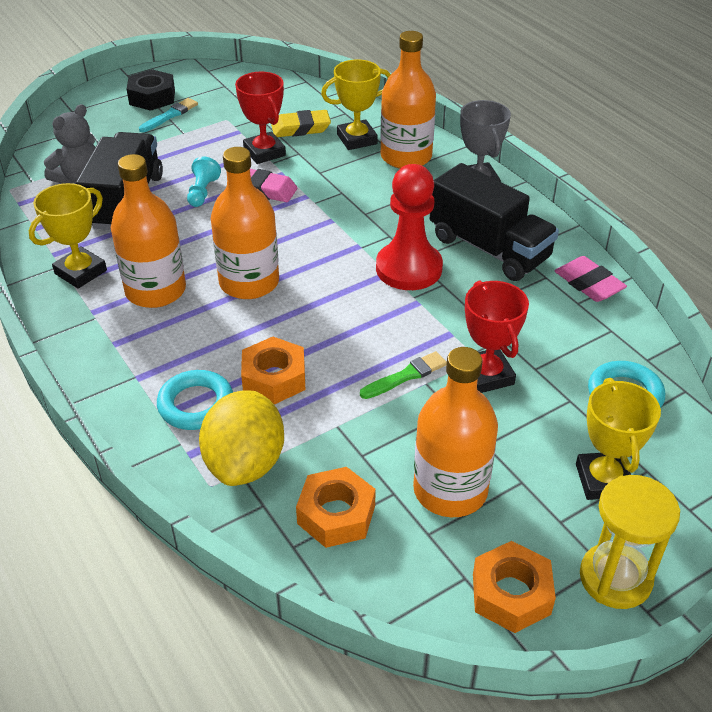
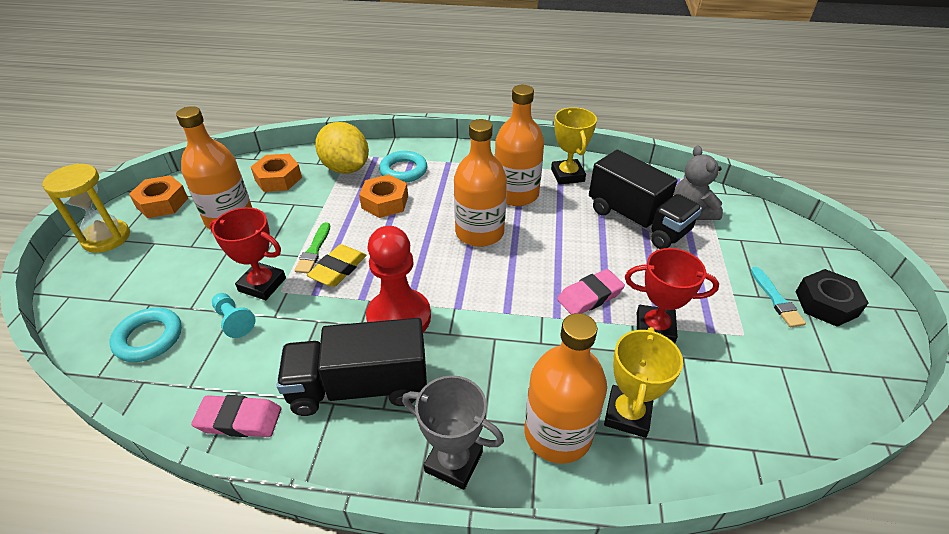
camera: 130 degrees right, 0 degrees up
turquoise pawn [187,156,221,207] -> turquoise pawn moved to [212,293,256,338]
yellow eraser [271,110,331,137] -> yellow eraser moved to [307,244,367,287]
yellow trophy [576,378,661,500] -> none

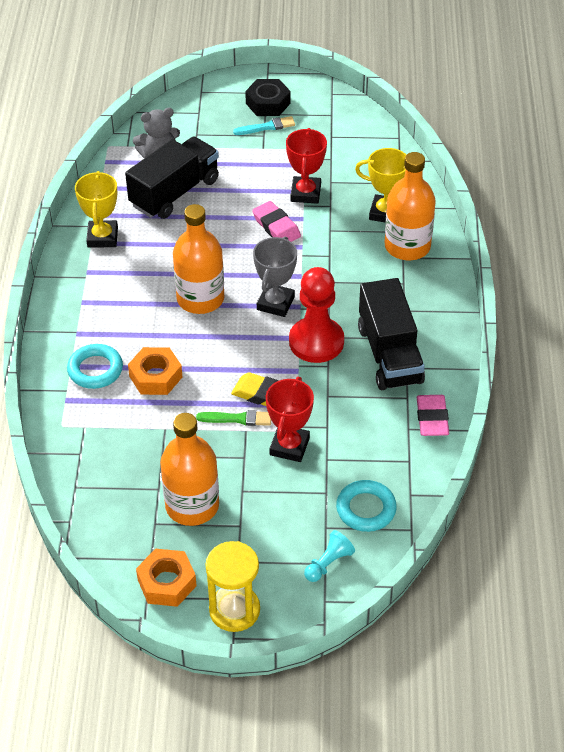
camera: 95 degrees left, 5 degrees up
turquoise pawn [212,293,256,338] -> turquoise pawn moved to [304,530,355,582]
orange nut [251,154,302,192] -> none
yellow lemon [315,122,369,174] -> none
grey trophy [402,375,504,490] -> grey trophy moved to [253,237,297,317]
orange bottle [495,85,544,206] -> none
yellow trophy [551,107,597,185] -> yellow trophy turned 75 degrees counterclockwise [75,171,118,248]

